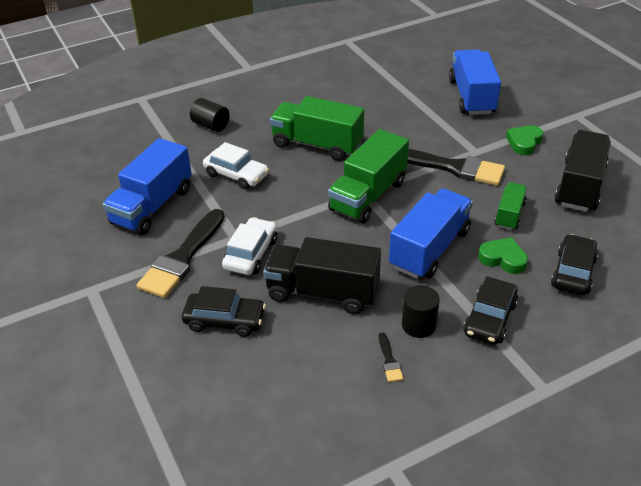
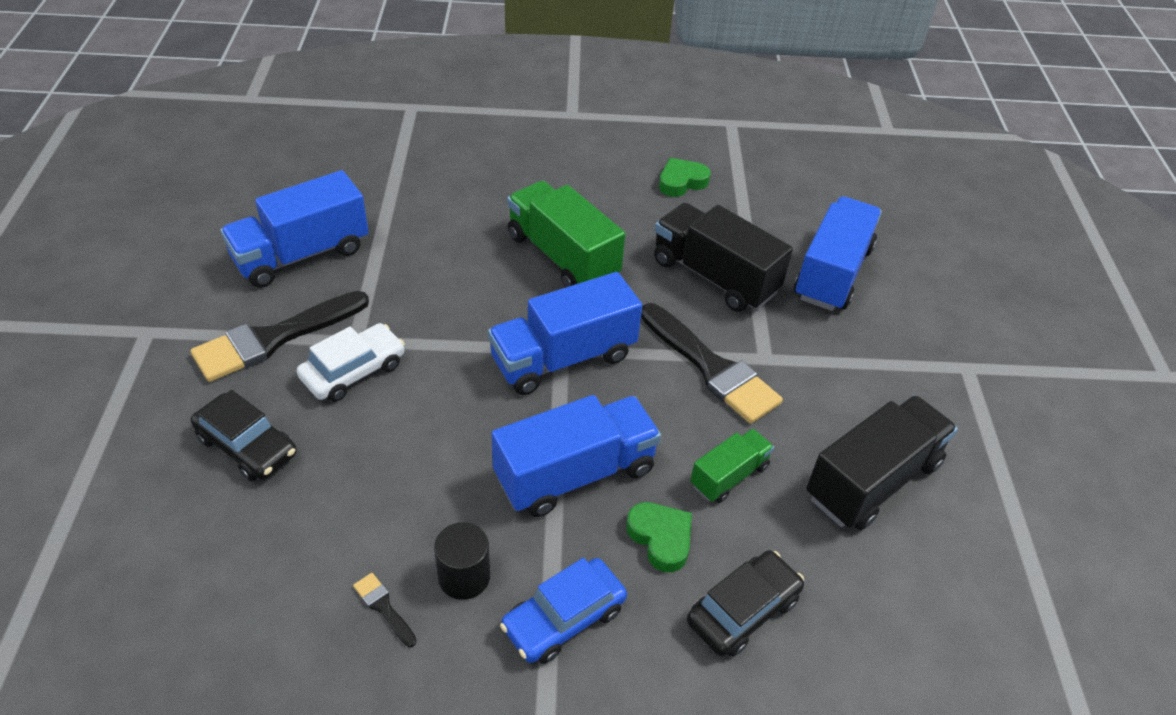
camera: 25 degrees right, 5 degrees up
black cylinder [190,98,230,132] -> none
white car [203,142,269,189] -> none
black truck [263,237,381,314] -> black truck moved to [654,202,793,312]
green truck [328,129,409,223] -> blue truck [488,272,642,395]
black brush [379,332,404,382] -> black brush turned 120 degrees clockwise [353,573,417,647]
black car [463,276,518,345] -> blue car [500,558,627,664]
green heart [506,125,543,155] -> green heart moved to [659,158,711,197]

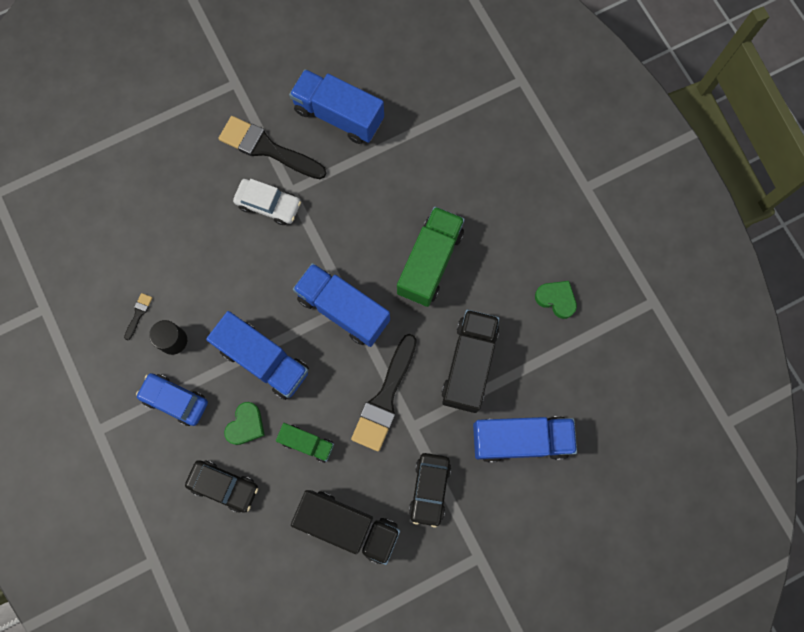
camera: 65 degrees right, 30 degrees up
black car [191,390,297,481] -> black car moved to [409,453,451,528]

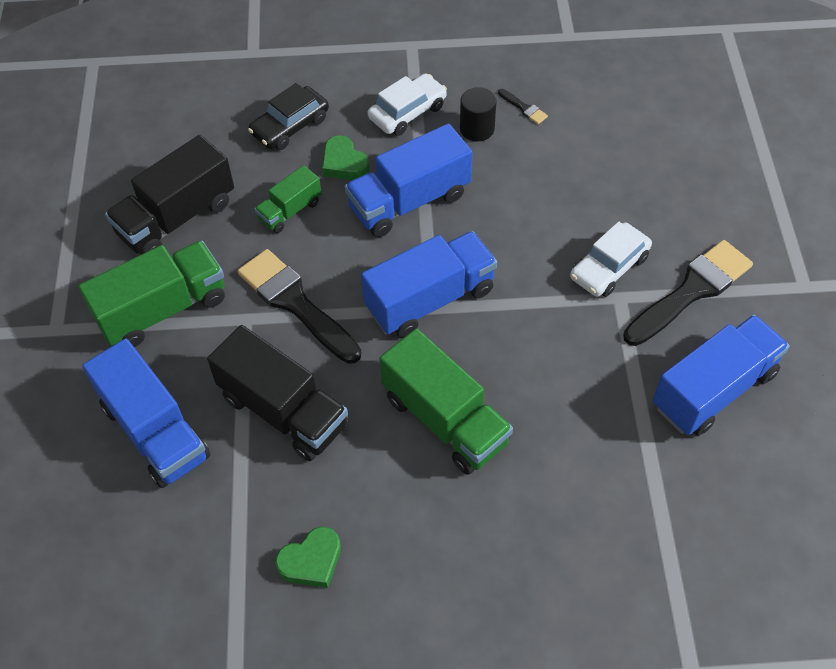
camera: 115 degrees right, 20 degrees down
blue car [136,373,208,426] -> white car [368,73,447,136]
black car [409,453,451,528] -> green truck [78,241,225,347]
blue truck [473,416,577,463] -> blue truck turned 60 degrees counterclockwise [82,338,210,488]

